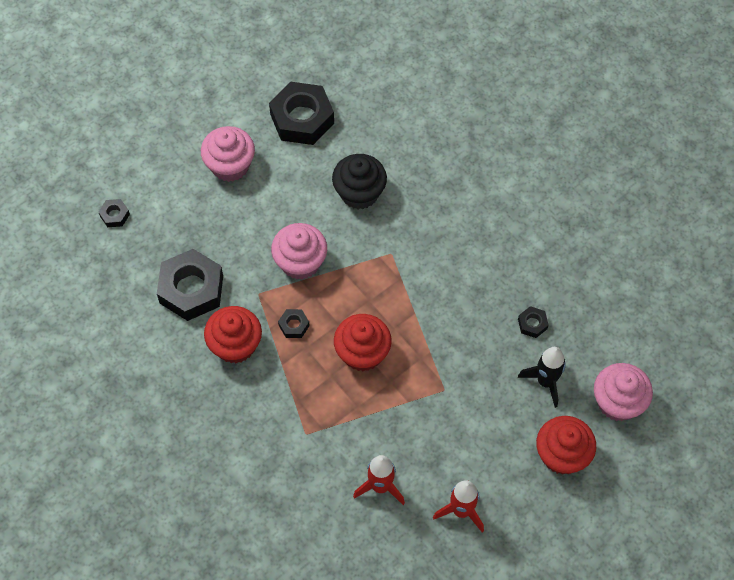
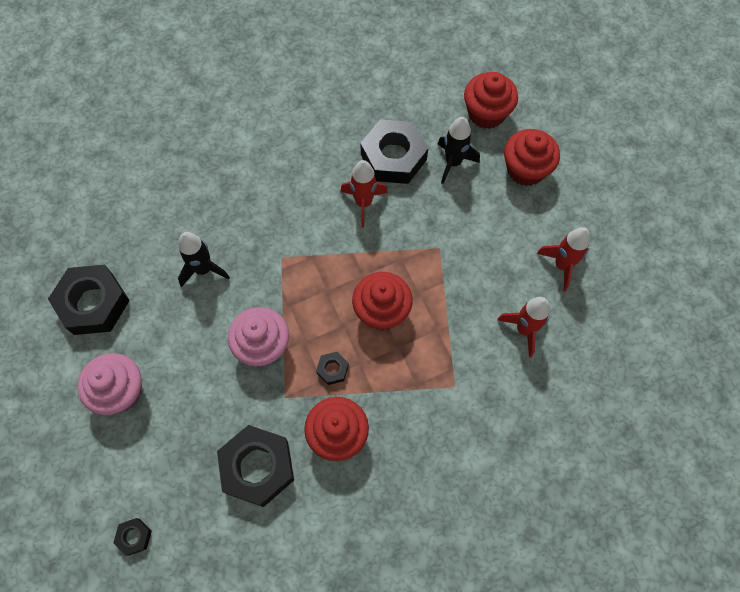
camera: 75 degrees left, 5 degrees up
black cupcake [332,154,387,209] -> black rocket [178,232,230,287]
black nut [518,306,549,338] -> black nut [361,119,428,184], size x2.26
pink cupcake [594,363,653,421] -> red cupcake [464,72,518,129]
none -> red rocket [340,160,388,228]

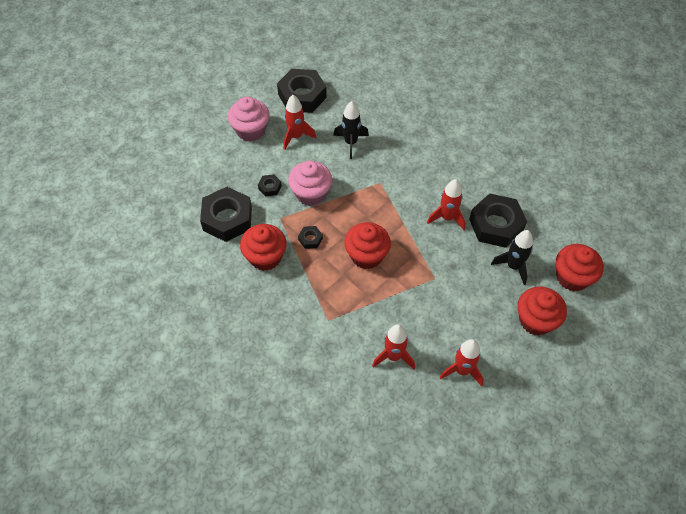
camera: 70 degrees right, 10 degrees down
black nut [113,518,152,556] -> black nut moved to [258,174,282,197]
none -> red rocket [283,95,316,150]

